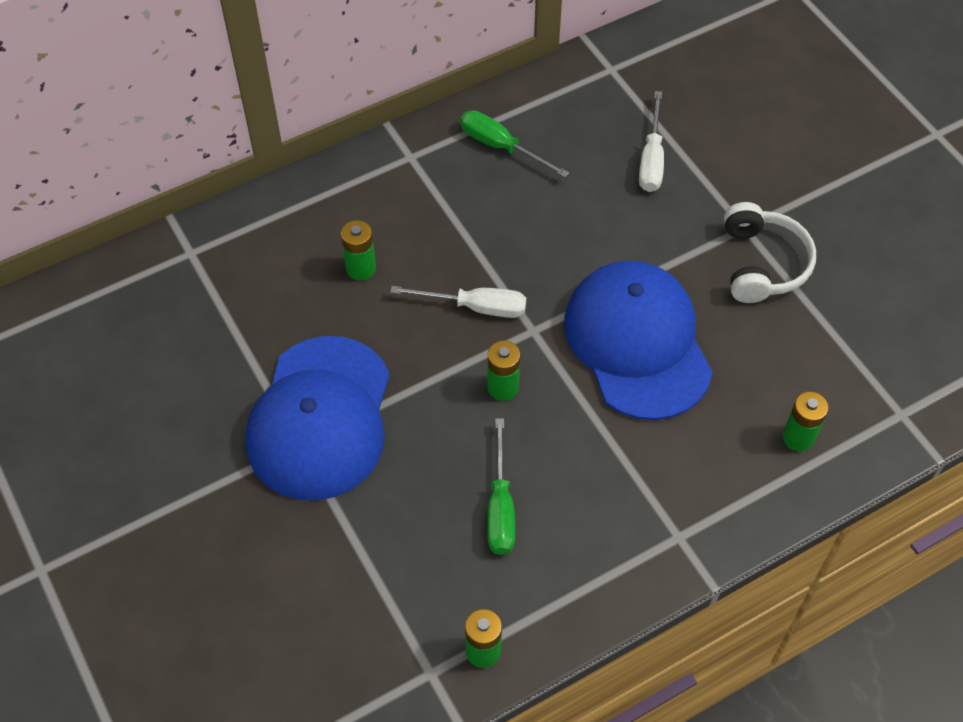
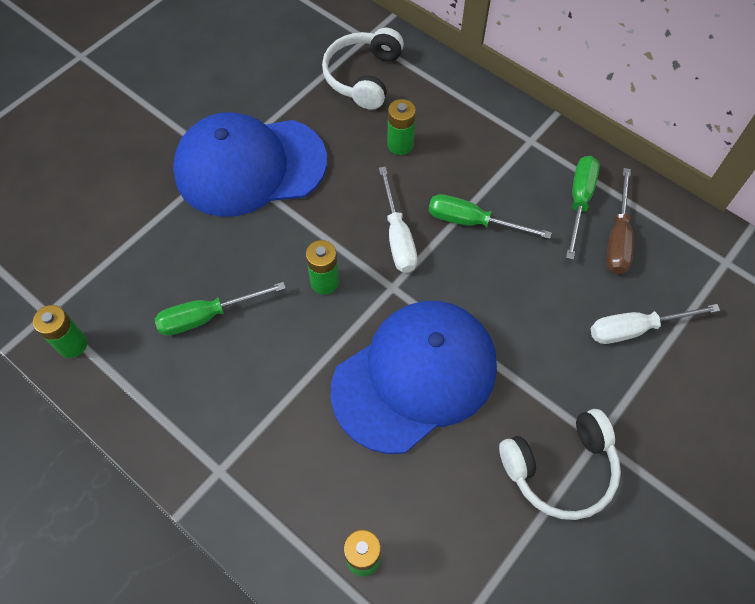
camera: 70 degrees right, 5 degrees up
none -> white headphones [322,28,404,110]
none -> green screwdriver [428,194,552,239]
none -> brown screwdriver [606,168,634,274]

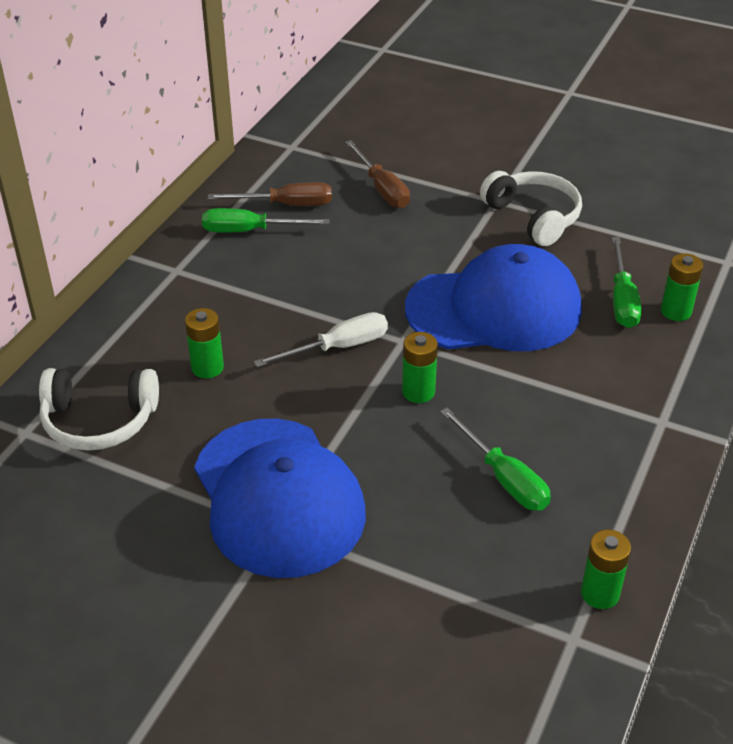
camera: 105 degrees left, 20 degrees down
blue cap [330,301,497,454] -> blue cap turned 135 degrees clockwise [405,244,582,351]
green screwdriver [428,194,552,239] -> green screwdriver moved to [612,237,642,328]
white screwdriver [591,304,720,344] -> brown screwdriver [345,140,410,208]

